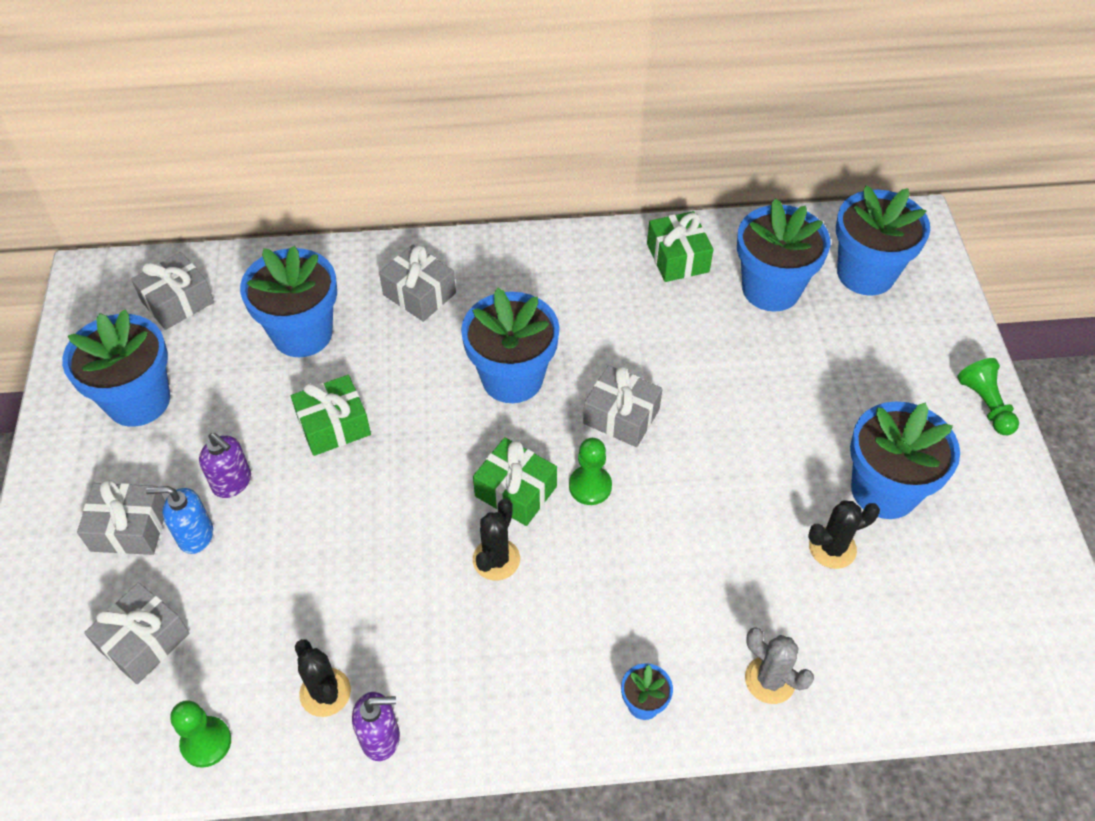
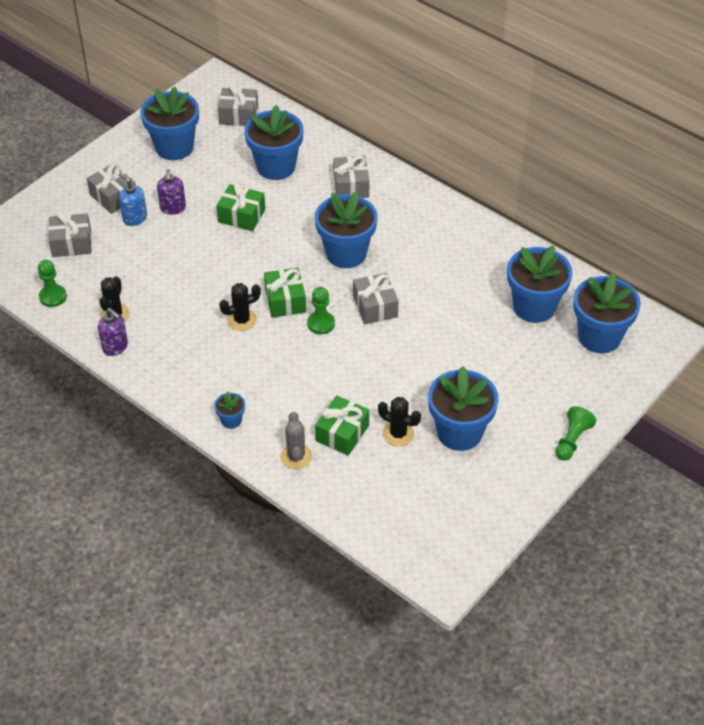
camera: 45 degrees right, 5 degrees down
green gift [647,211,713,282] -> green gift moved to [315,395,369,456]

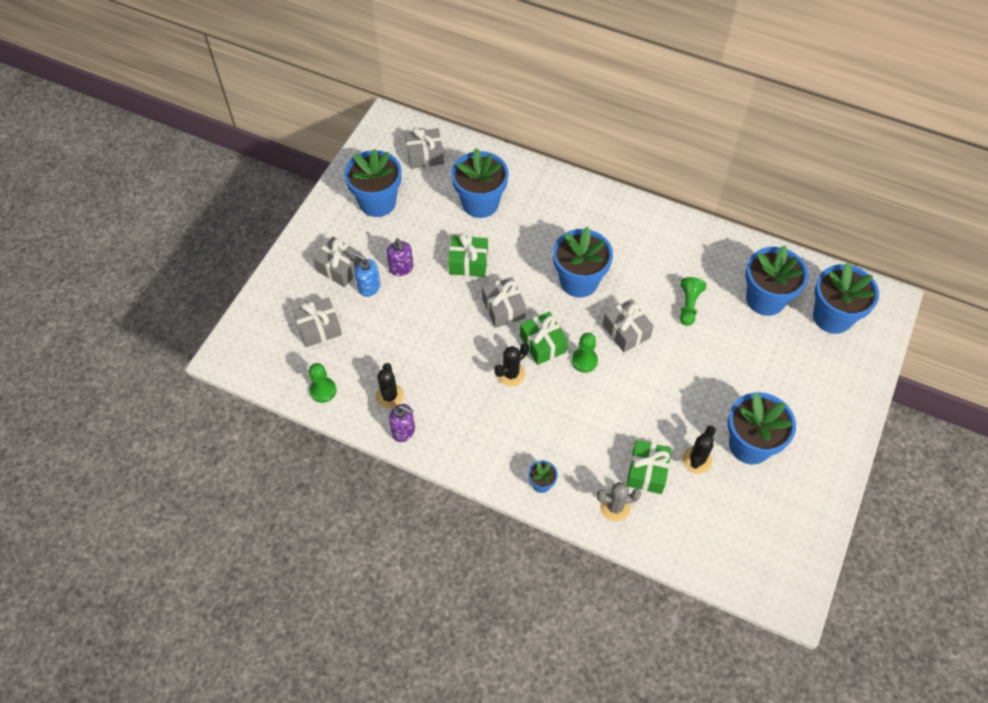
camera: 15 degrees left, 10 degrees up
grey cactus [280,412,312,469] -> grey cactus turned 75 degrees counterclockwise [597,482,641,521]
grey gift [333,156,369,198] -> grey gift moved to [482,277,526,328]
black cactus [378,397,421,446] -> black cactus turned 75 degrees counterclockwise [683,426,715,473]
green pawn [555,406,596,461] -> green pawn moved to [680,277,706,326]

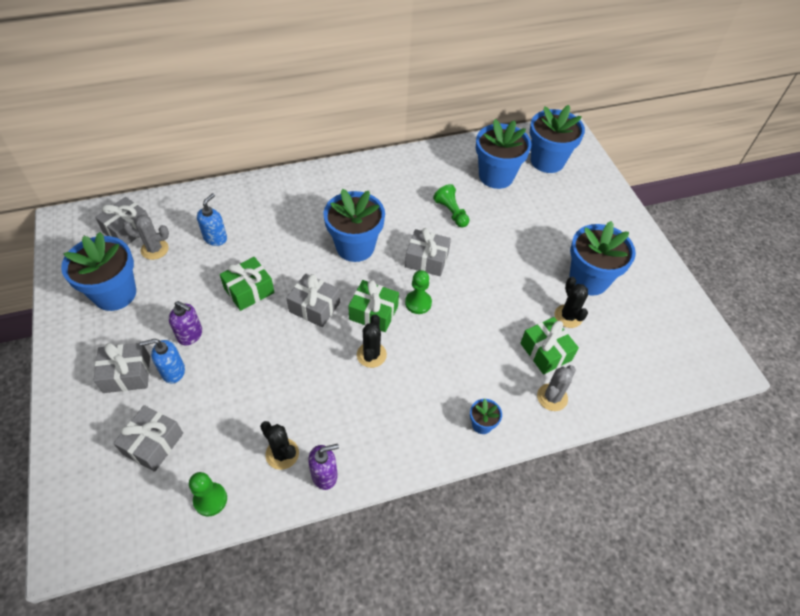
camera: 45 degrees left, 5 degrees down
blue flower pot [451,148,509,218] -> blue soap dispenser [197,193,227,246]
none -> grey cactus [123,215,169,260]

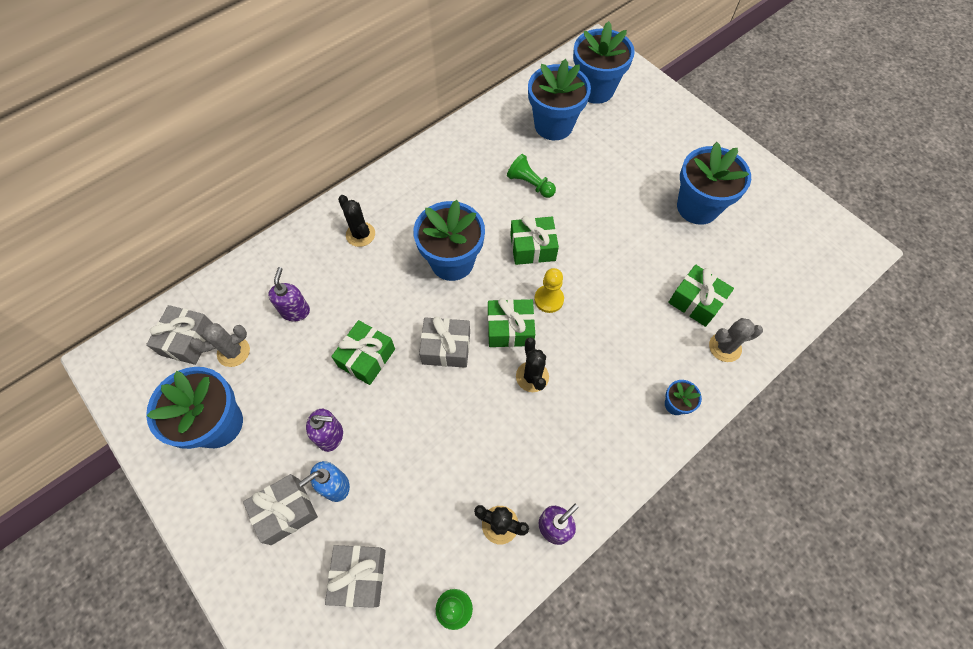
camera: 20 degrees left, 10 degrees up
blue soap dispenser [197,193,227,246] -> purple soap dispenser [268,267,310,321]
grey gift [405,228,451,276] -> green gift [510,216,559,265]
green pawn [405,270,432,314] -> yellow pawn [534,268,564,313]
grey cactus [537,365,576,411] -> grey cactus turned 60 degrees clockwise [709,318,763,362]
black cactus [555,277,588,328] -> black cactus moved to [338,195,375,247]

